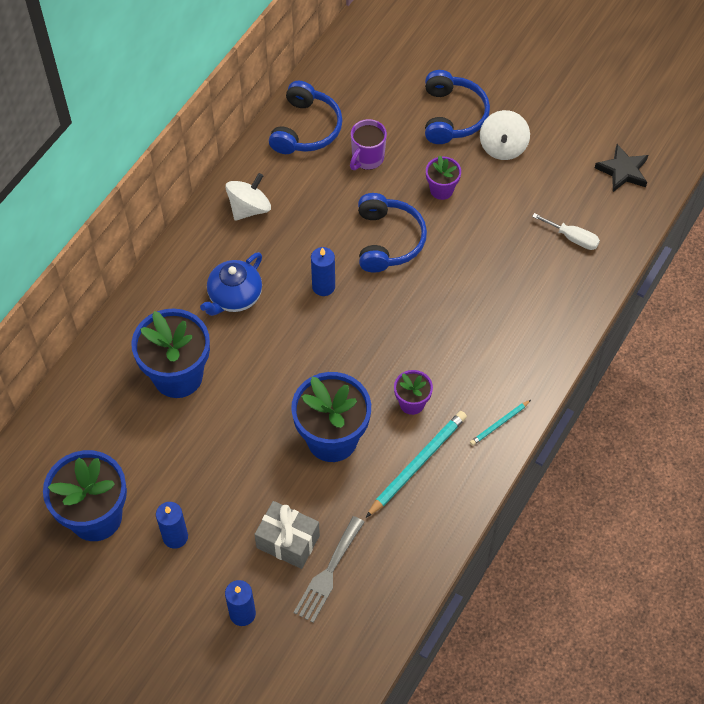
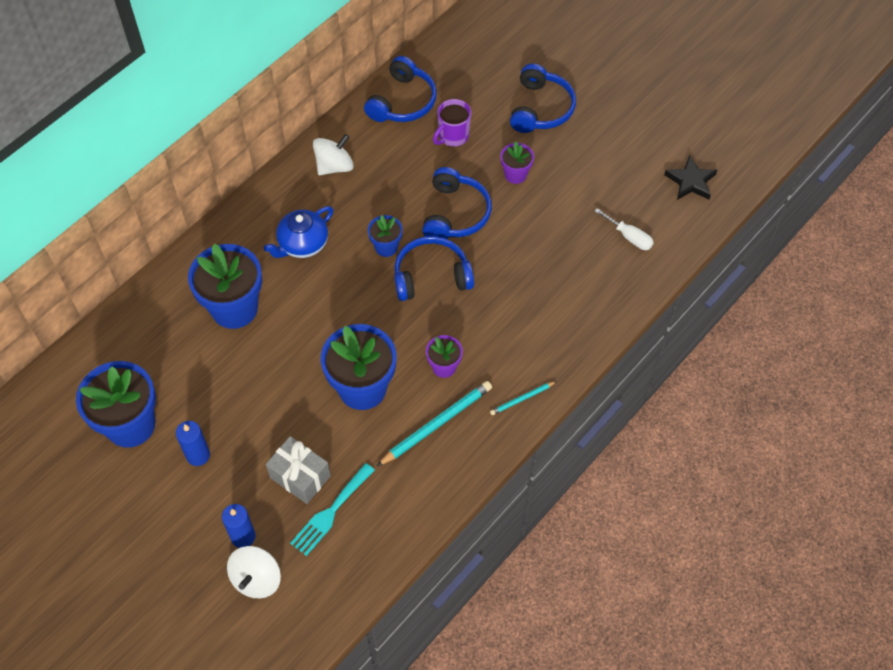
camera: 10 degrees right, 0 degrees up
grey fork [294,516,365,623] -> turquoise fork [290,463,375,556]
blue candle [311,247,335,296] -> blue flower pot [368,215,403,257]
white spinning top [480,110,530,160] -> white spinning top moved to [227,546,281,598]
none -> blue headphones [394,236,474,301]

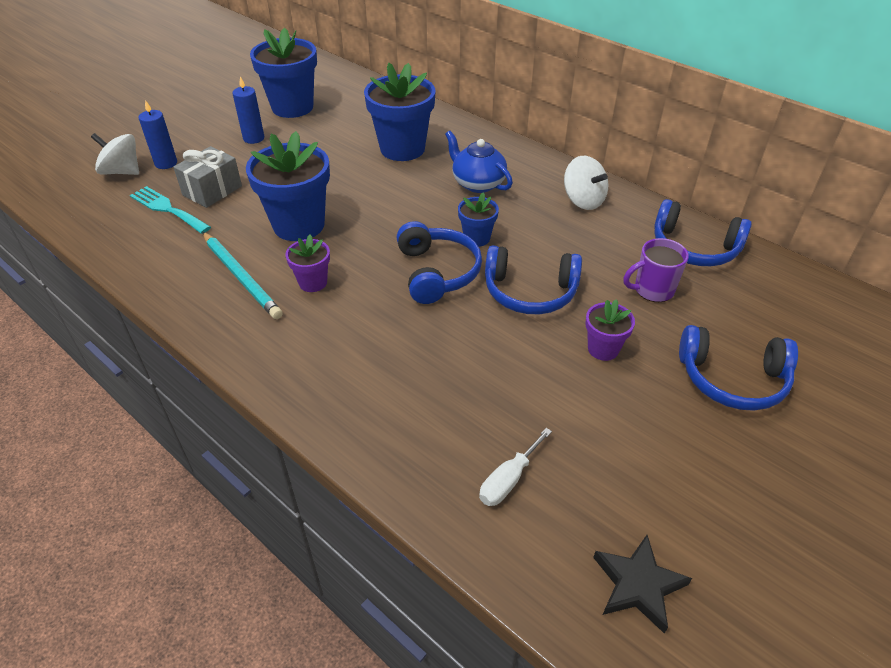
camera: 90 degrees right, 15 degrees down
purple mug [433,99,471,147] -> purple mug turned 60 degrees counterclockwise [623,238,689,302]
turquoise pencil [490,381,557,415] -> none

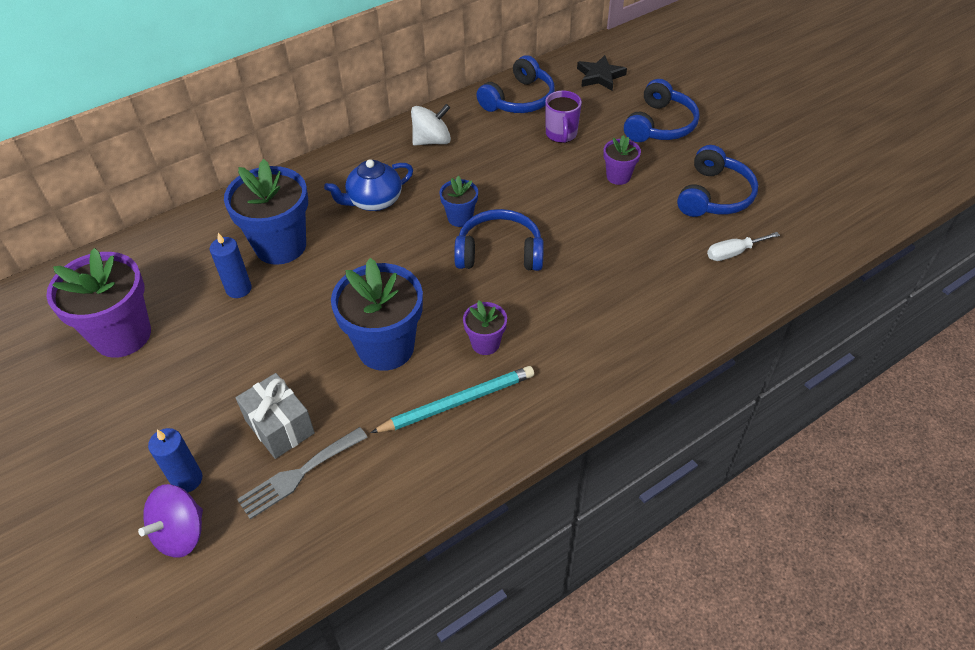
camera: 75 degrees left, 5 degrees up
white spinning top [91,133,139,175] -> purple spinning top [138,484,203,558]
turquoise fork [130,186,211,234] -> grey fork [237,427,368,519]
blue candle [232,77,264,144] -> blue candle moved to [210,233,252,298]
blue flower pot [250,28,317,118] -> purple flower pot [46,248,151,358]
white screwdriver [479,428,552,506] -> white screwdriver turned 105 degrees clockwise [707,232,780,261]
blue headphones [485,245,582,314] -> blue headphones moved to [677,145,758,217]
black star [593,535,692,634] -> black star moved to [577,55,627,91]

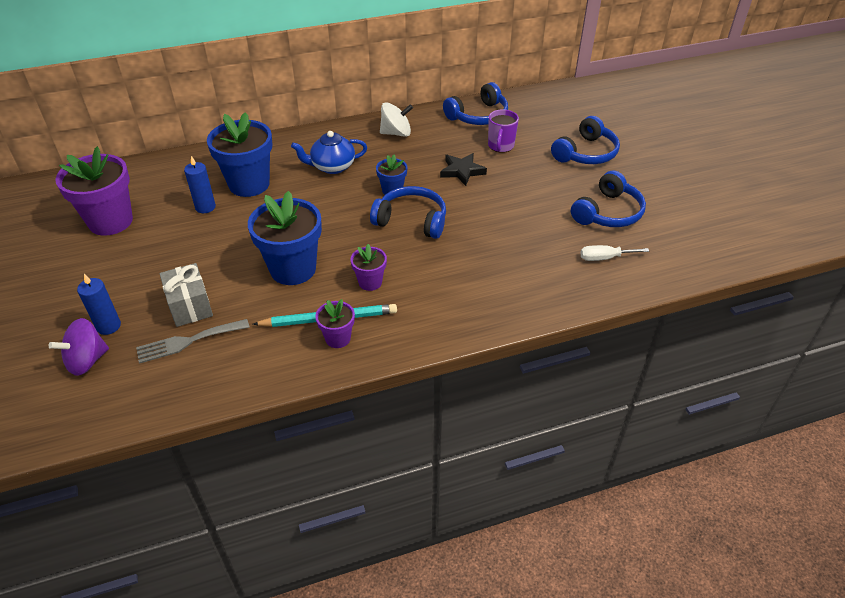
camera: 15 degrees right, 5 degrees down
black star [577,55,627,91] -> black star moved to [440,153,487,186]
purple flower pot [603,135,641,185] -> purple flower pot moved to [315,299,355,348]

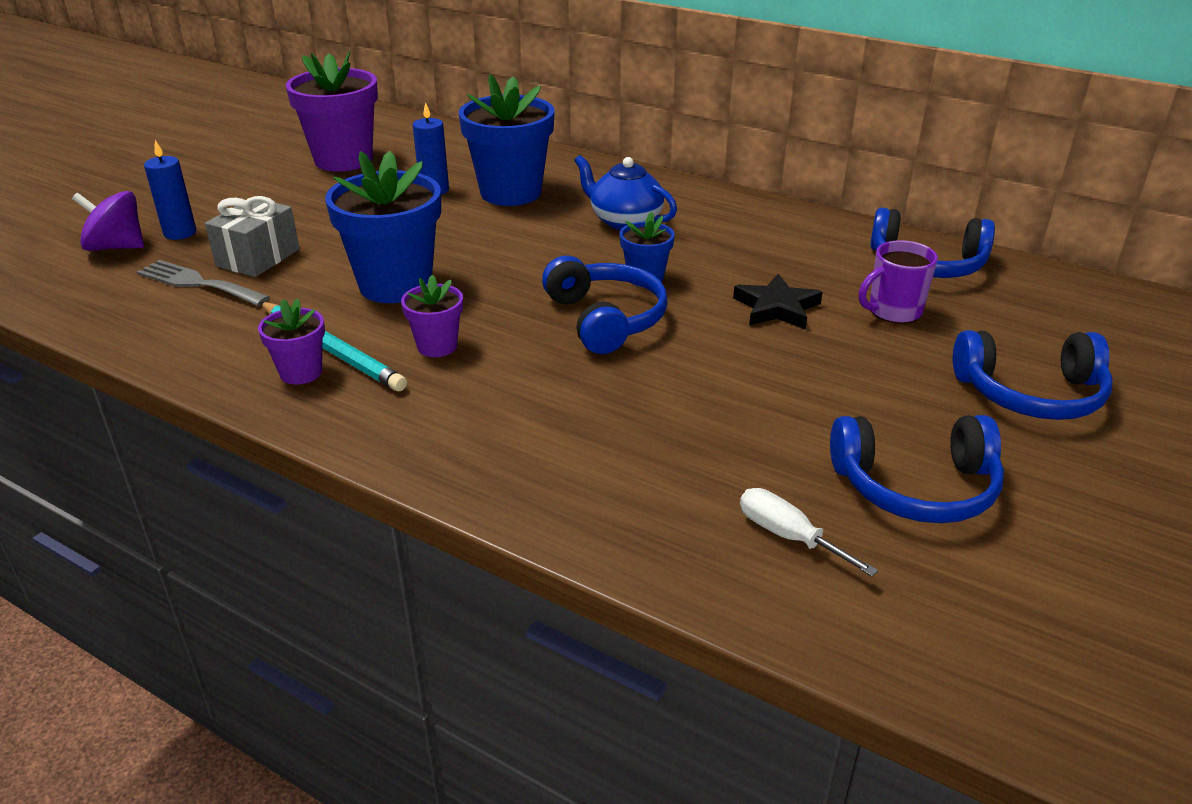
camera: 50 degrees right, 10 degrees down
white spinning top [380,102,413,137] -> none

